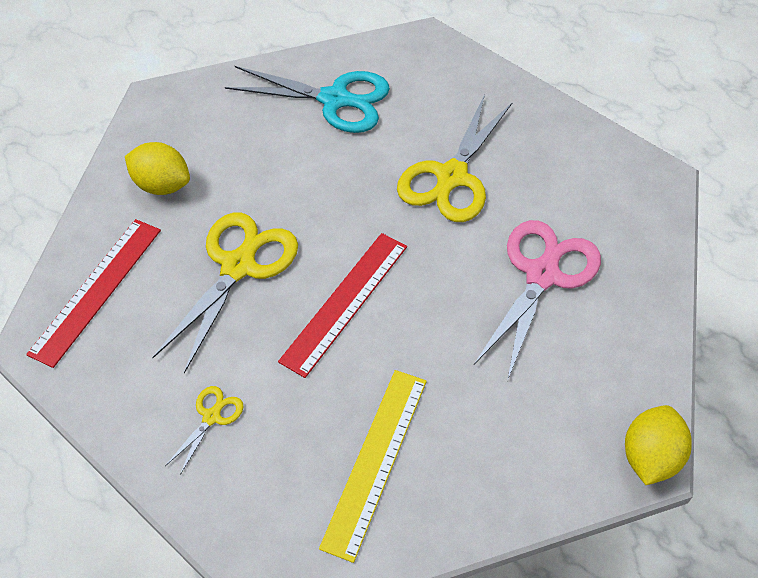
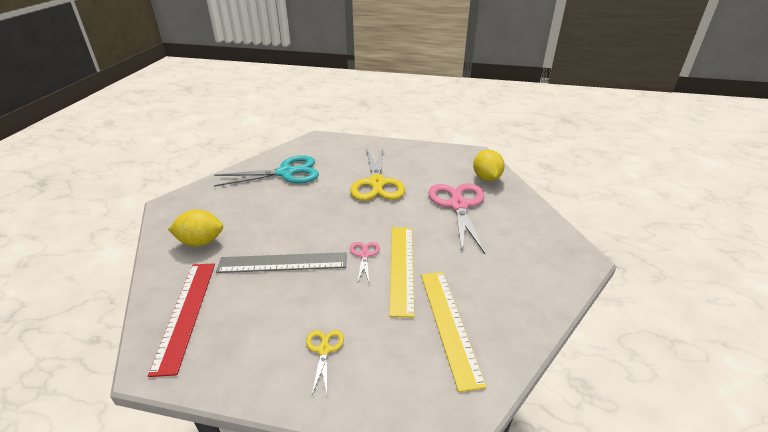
camera: 30 degrees left, 20 degrees down
yellow scissors [152,213,298,373] -> grey ruler [216,252,346,273]
red ruler [278,233,407,378] -> pink scissors [350,242,380,283]
yellow lemon [625,405,692,485] -> yellow lemon moved to [473,150,505,181]
none -> yellow ruler [389,227,415,317]

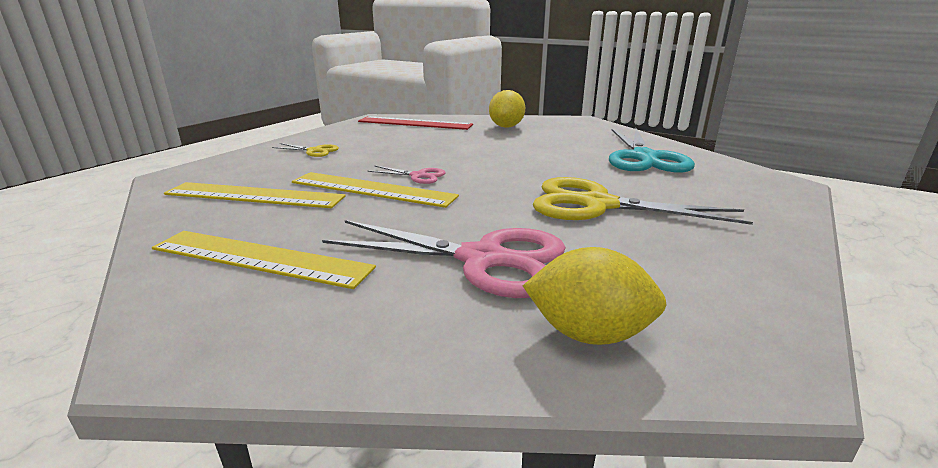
camera: 110 degrees right, 10 degrees down
grey ruler [216,252,346,273] -> none
none -> yellow ruler [152,231,376,289]

